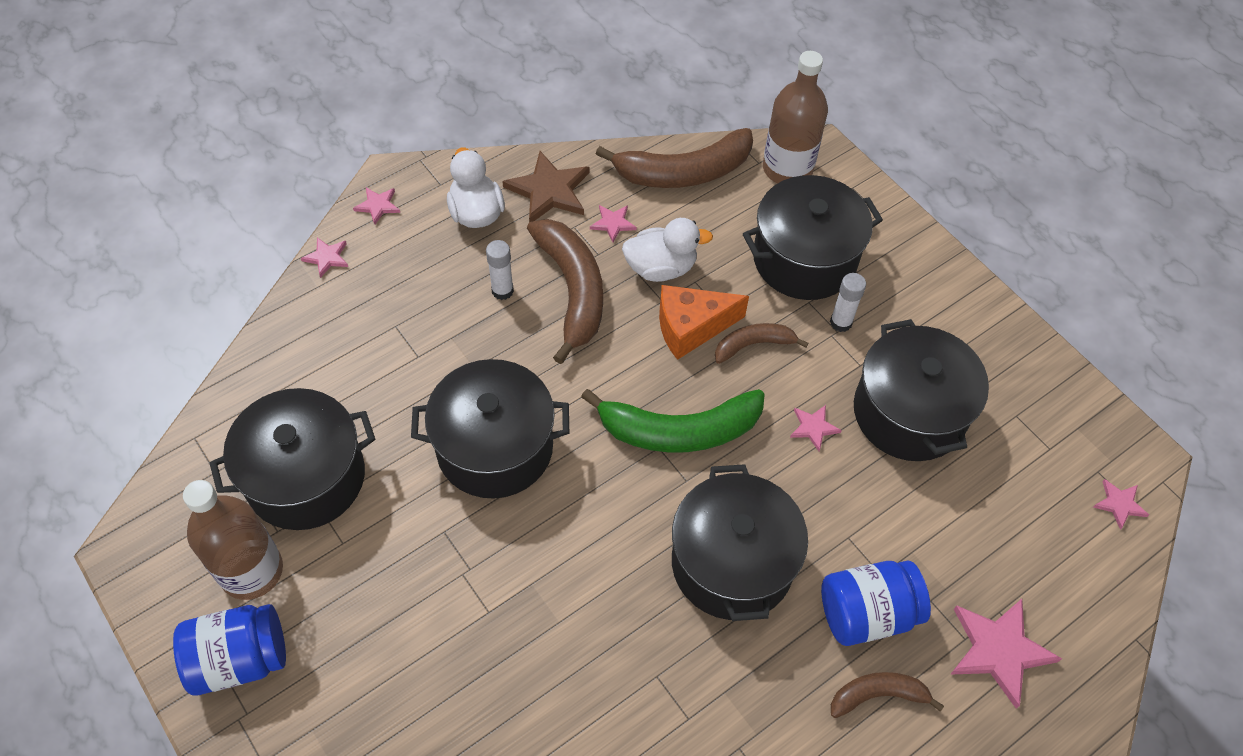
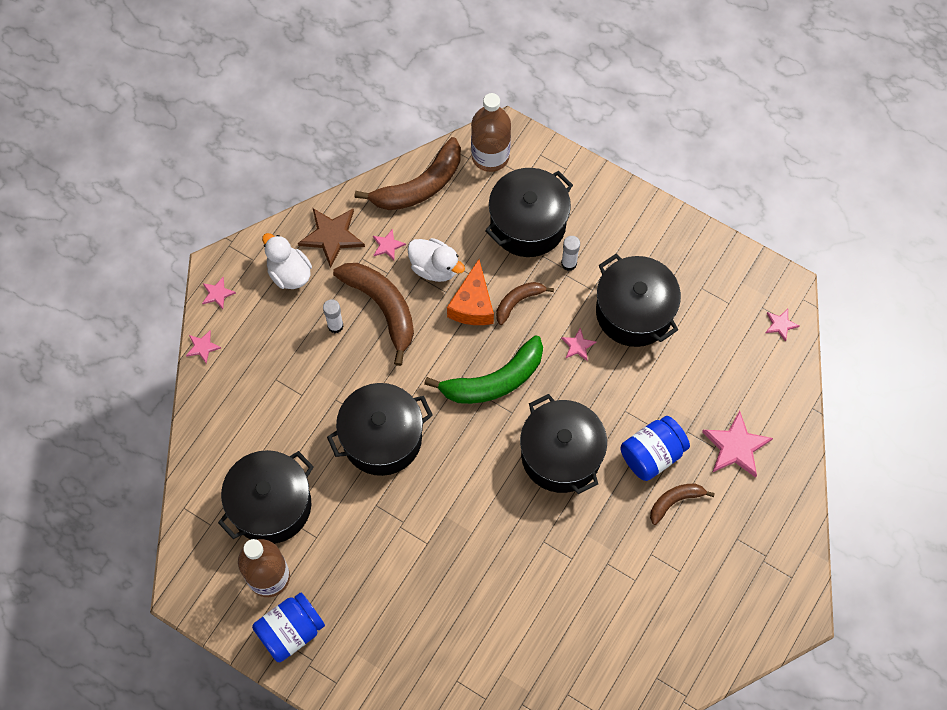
camera: 20 degrees left, 10 degrees up
white duck [622,218,713,282] -> white duck turned 60 degrees clockwise [407,238,465,282]
orange cheese [659,285,749,360] -> orange cheese turned 45 degrees counterclockwise [447,259,494,325]

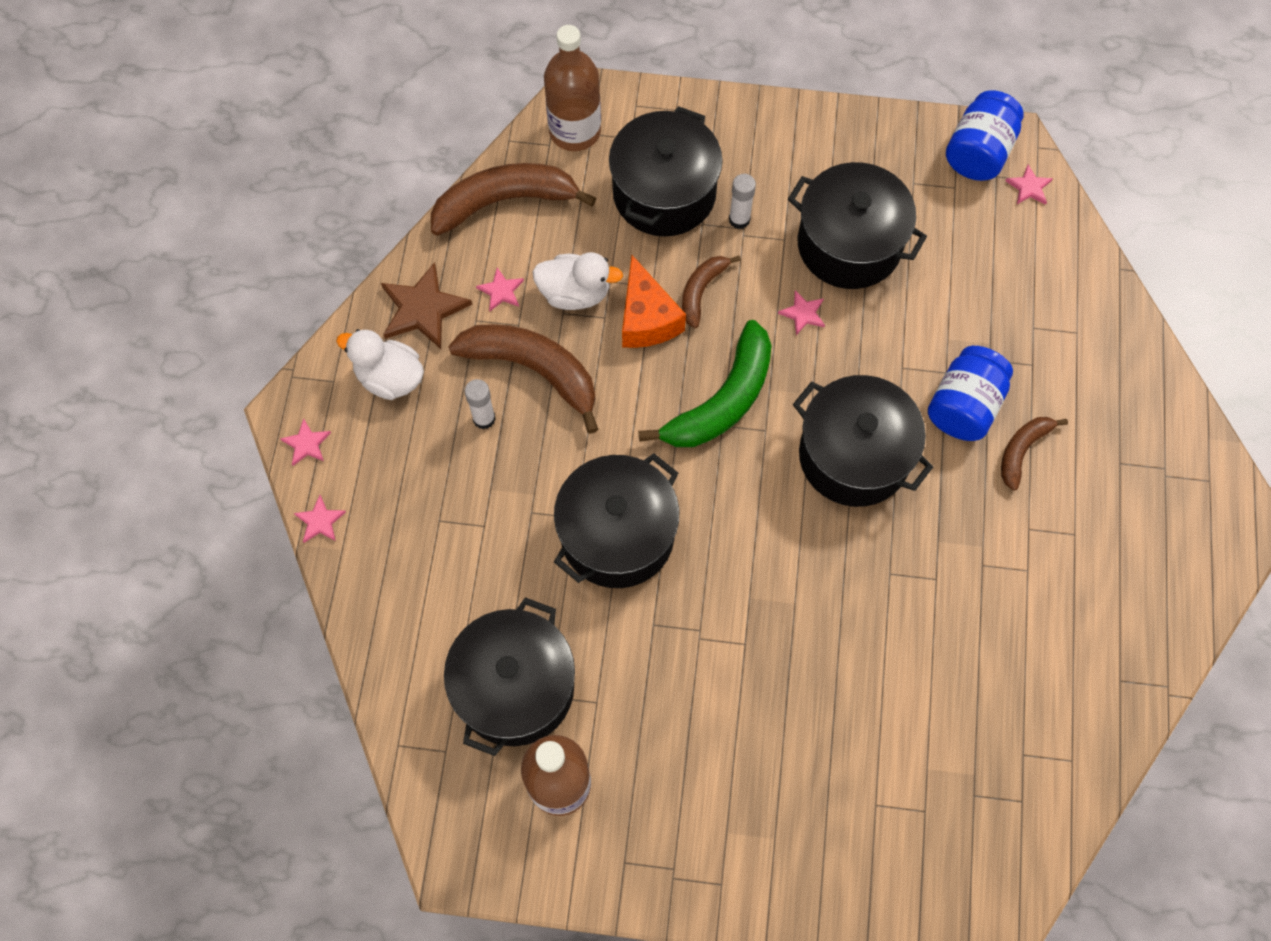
camera: 25 degrees left, 0 degrees up
blue jar [252,593,325,662] -> blue jar moved to [946,90,1024,181]
brown banana [354,137,461,210] -> brown banana turned 135 degrees counterclockwise [431,163,596,236]
pink star [702,410,773,478] -> none

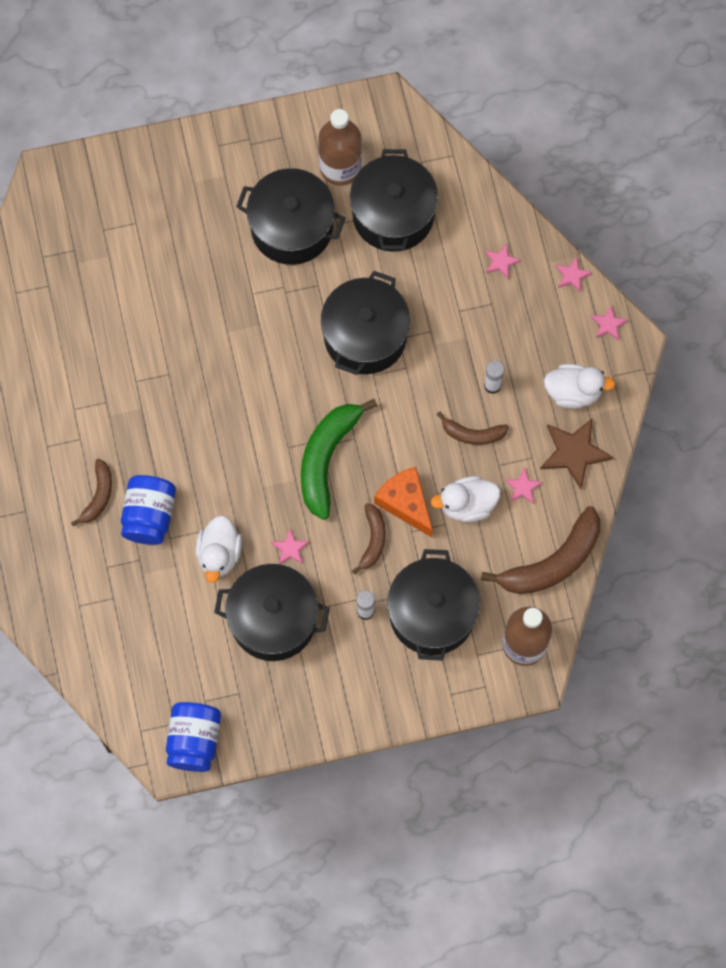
camera: 160 degrees right, 5 degrees up
brown banana [448,324,598,434] -> brown banana [437,411,509,445], size x0.55
black pot [793,375,933,507] -> black pot moved to [236,168,346,265]
pink star [1005,164,1053,205] -> pink star moved to [485,243,521,278]
none -> white duck [195,515,242,583]

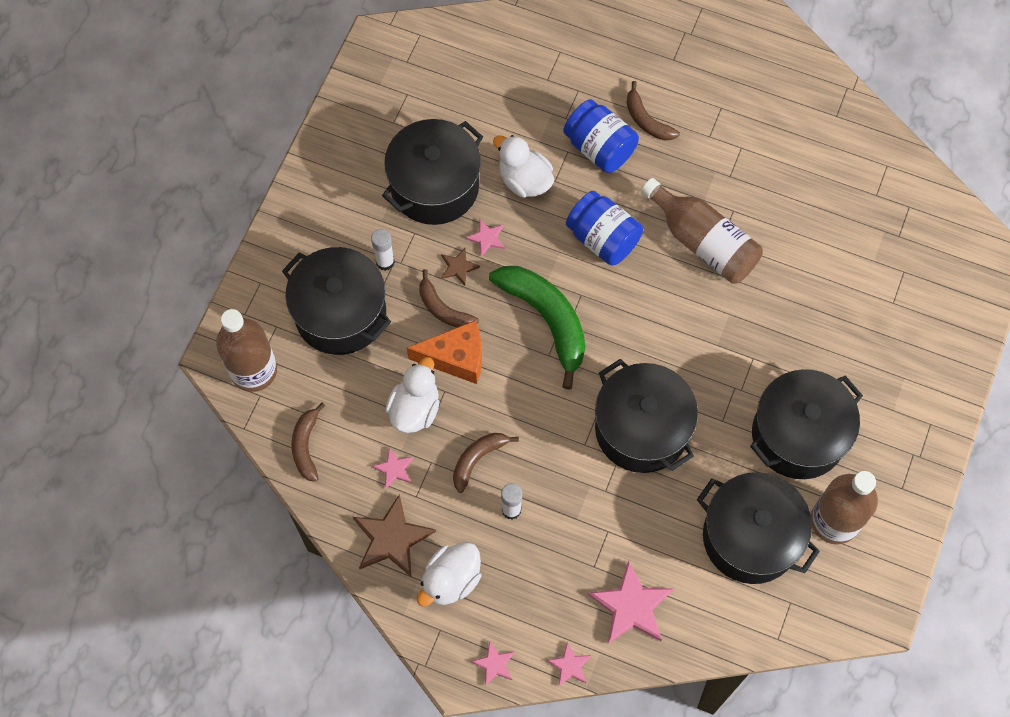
camera: 125 degrees right, 5 degrees down
blue jar [166,702,221,772] -> blue jar moved to [566,191,643,266]
brown banana [481,506,600,594] -> brown banana [291,403,325,482], size x0.55
pink star [485,243,521,278] -> pink star [588,560,674,644], size x1.93
none -> brown star [441,248,480,286]
none -> brown bottle [641,178,763,284]

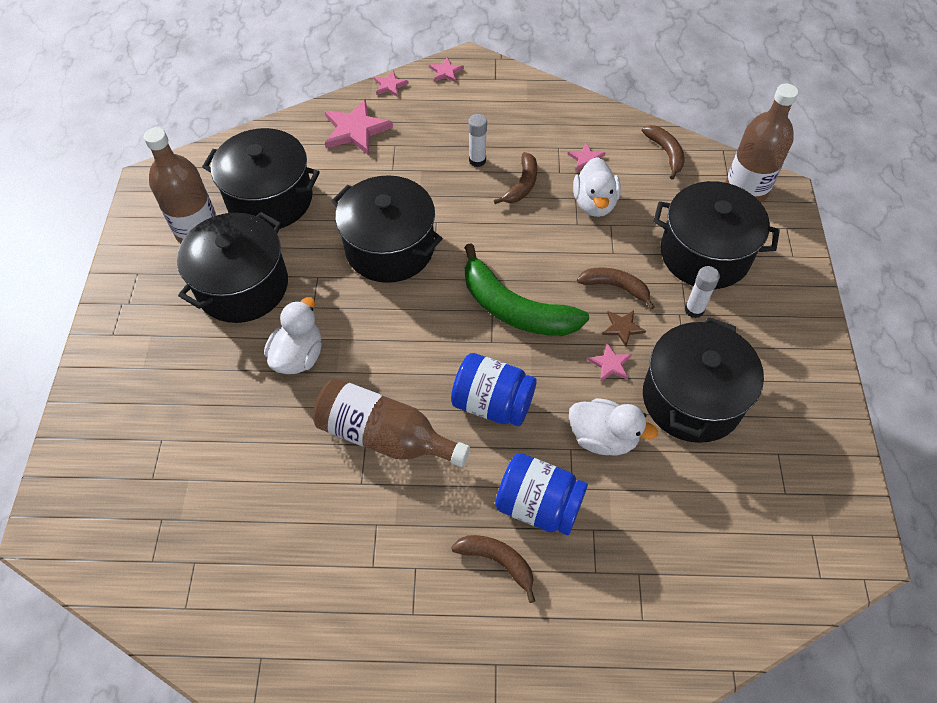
camera: 160 degrees right, 10 degrees down
brown star [353,494,436,577] -> none
orange cheese [407,320,482,384] -> none
white duck [417,542,482,607] -> white duck moved to [264,297,322,374]

